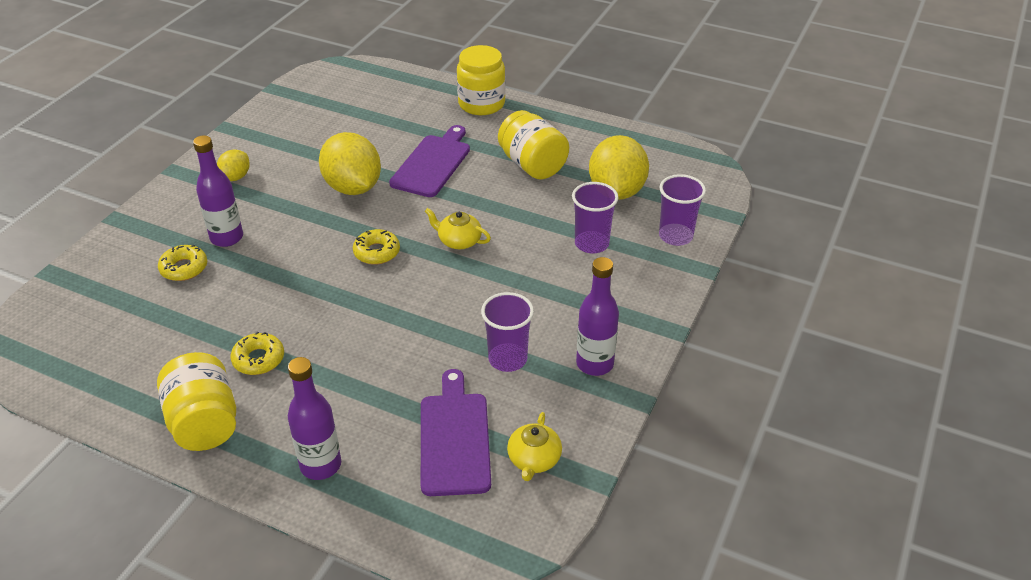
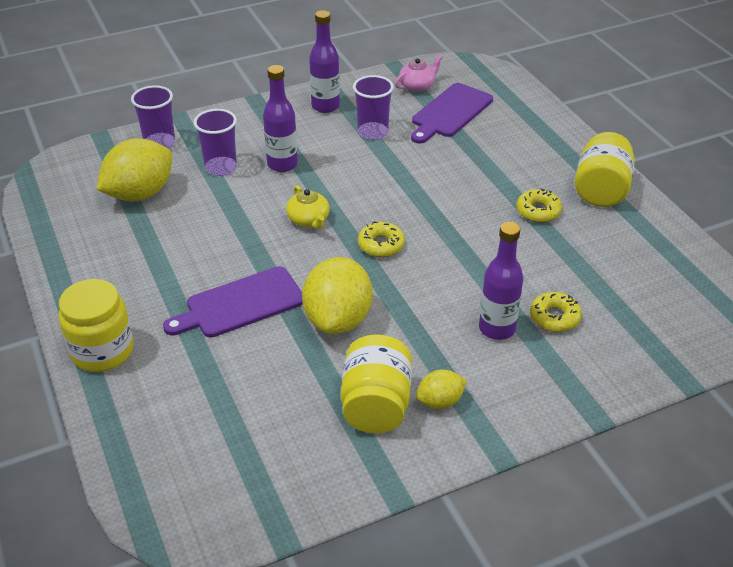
camera: 140 degrees left, 0 degrees up
purple bottle [288,357,341,480] -> purple bottle moved to [263,65,298,172]
yellow jar [498,110,569,179] -> yellow jar moved to [340,334,412,433]
yellow teapot [507,412,562,481] -> pink teapot [395,54,443,92]

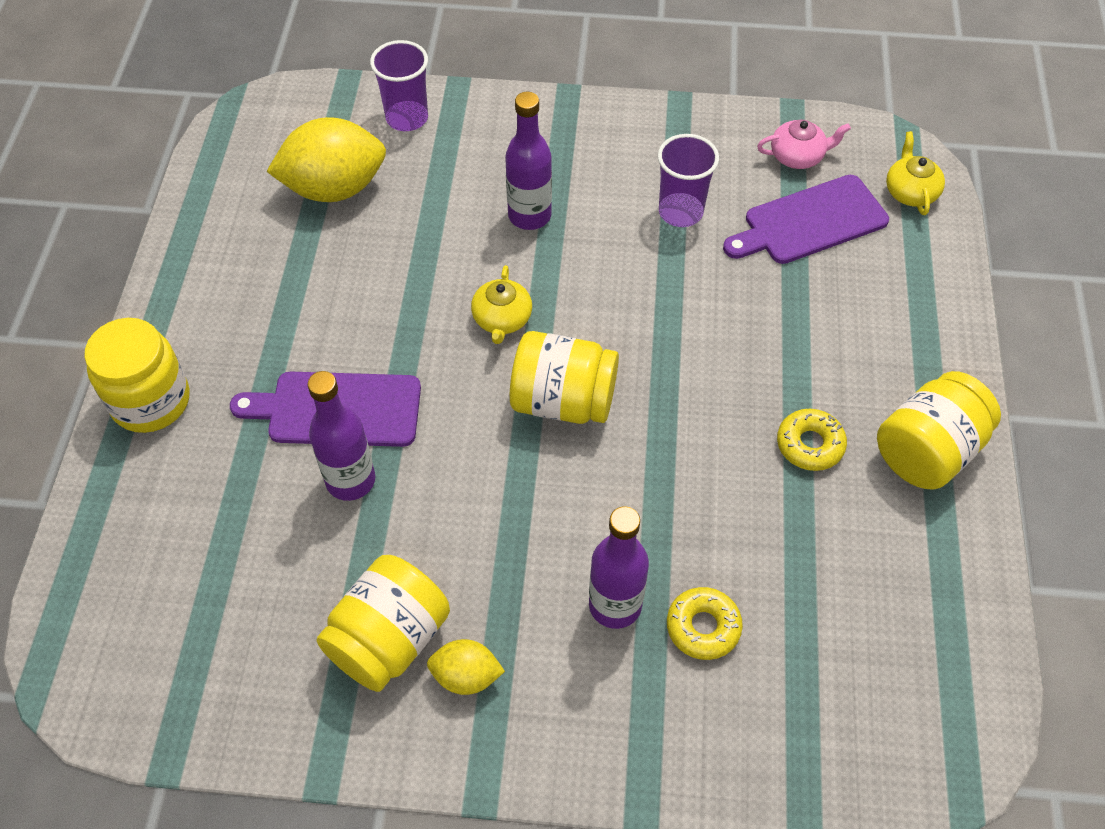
camera: 30 degrees right, 15 degrees up
purple cup [194,109,237,176] -> none
yellow lemon [302,257,373,334] -> none
purple bottle [309,10,340,113] -> purple bottle moved to [307,371,375,501]
yellow donut [358,221,405,257] -> yellow jar [510,331,619,424]
none -> yellow teapot [886,131,945,215]

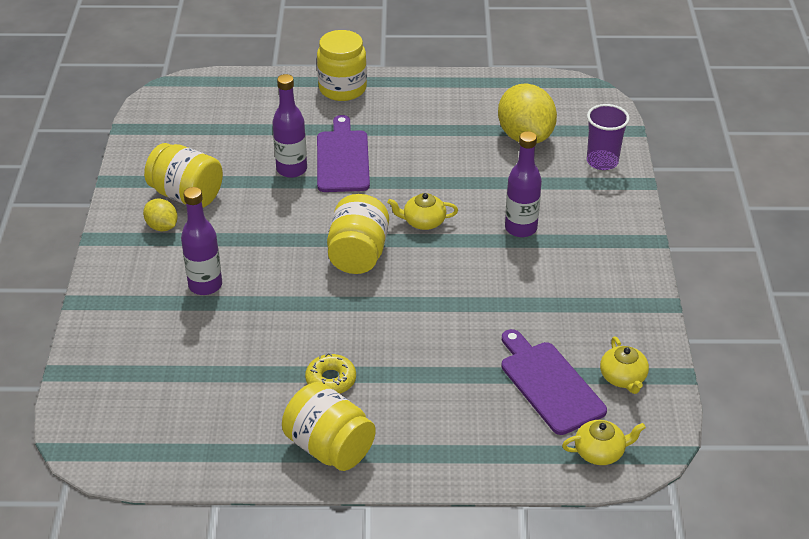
camera: 85 degrees right, 15 degrees down
yellow lemon [427,639,505,695] -> yellow lemon turned 45 degrees counterclockwise [143,199,178,231]
purple cup [658,134,719,227] -> none
yellow donut [667,587,743,660] -> none
pink teapot [757,120,851,169] -> yellow teapot [600,336,649,394]

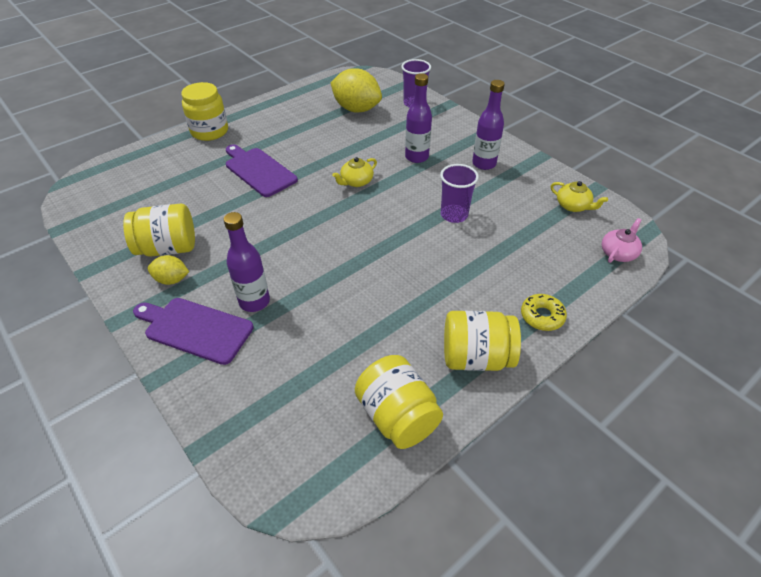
camera: 40 degrees left, 5 degrees up
purple bottle [273,74,307,178] -> purple bottle moved to [472,80,505,170]
yellow donut [305,353,356,394] -> yellow donut moved to [521,294,567,331]
yellow jar [327,194,389,274] -> yellow jar moved to [355,355,443,449]
purple cutting board [501,329,607,435] -> purple cutting board moved to [133,298,254,365]
yellow teapot [562,420,646,465] -> pink teapot [602,218,642,263]
none -> purple cup [440,164,479,223]

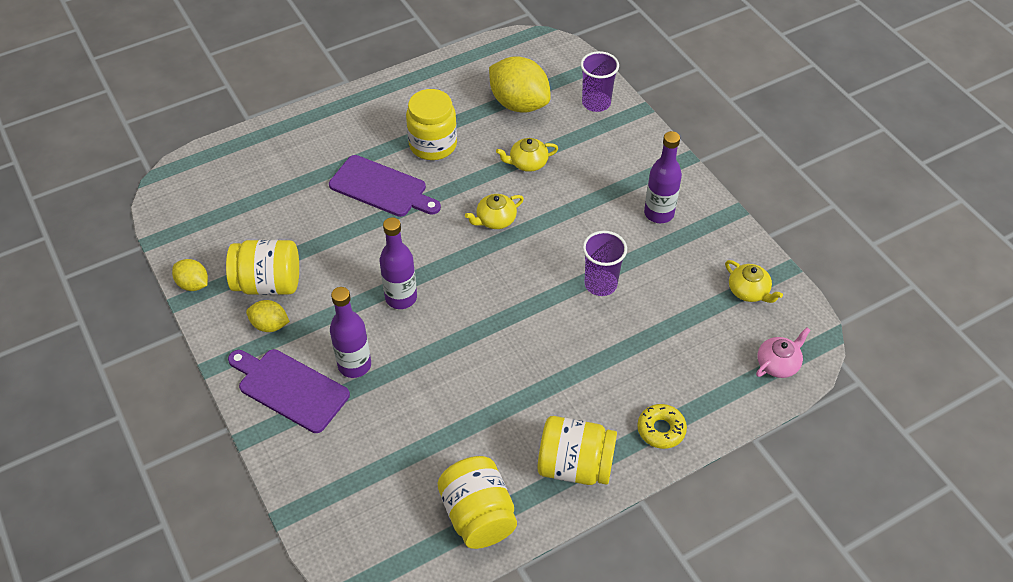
camera: 10 degrees right, 5 degrees up
yellow jar [181,82,228,141] -> yellow jar moved to [406,89,457,160]
purple cutting board [226,144,298,197] -> purple cutting board turned 150 degrees clockwise [329,155,441,217]
purple bottle [405,73,432,163] -> purple bottle moved to [380,217,417,309]
none -> yellow lemon [172,259,208,291]
none -> yellow teapot [496,138,558,172]

